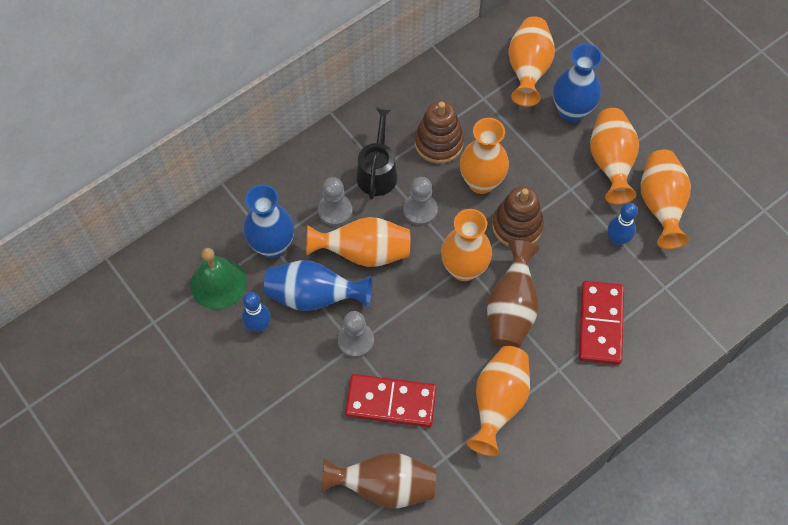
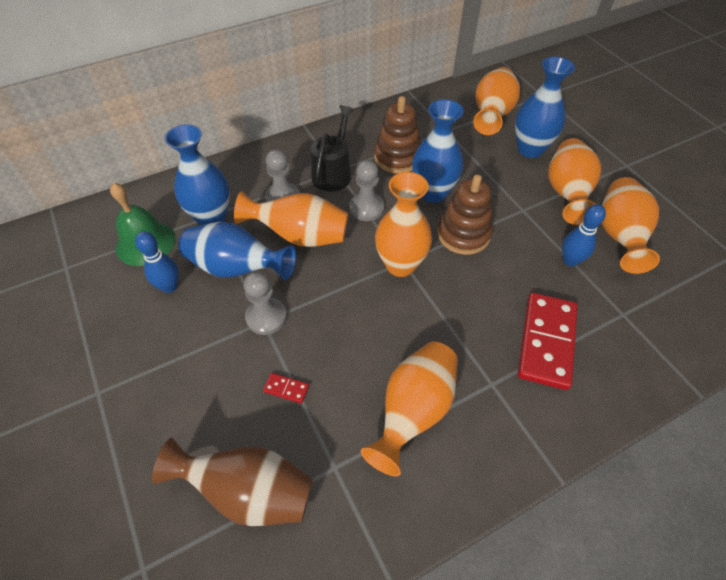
camera: 10 degrees right, 10 degrees down
red domino [345,374,437,427] -> red domino [263,373,309,404], size x0.40
orange vase [460,118,509,194] -> blue vase [412,99,464,203]
brown vase [487,240,539,348] -> none

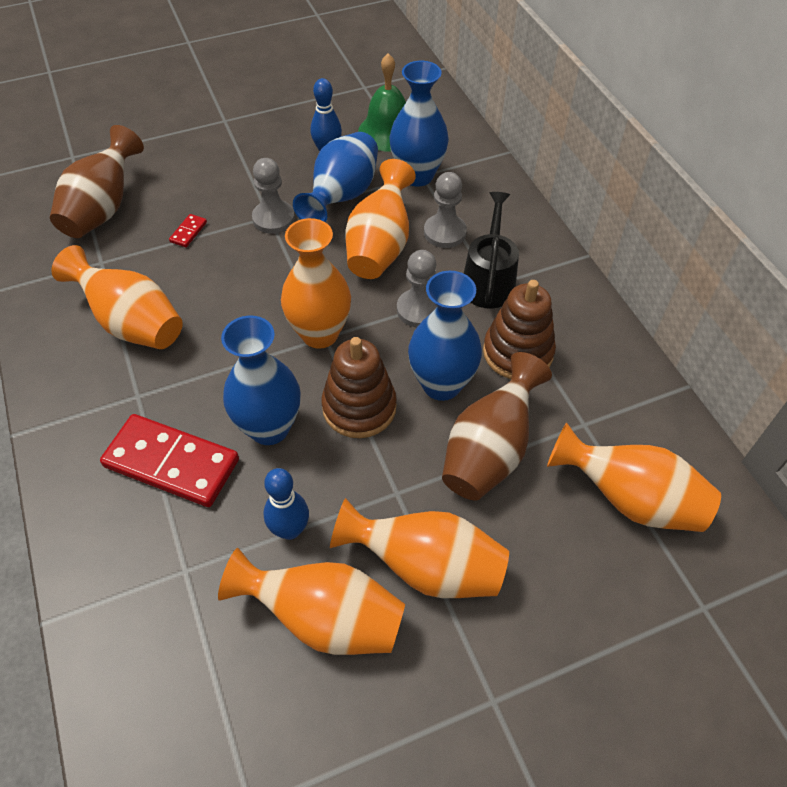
camera: 95 degrees right, 0 degrees up
black watering can [311,105,354,191] -> black watering can turned 105 degrees counterclockwise [464,192,519,308]
blue vase [515,56,575,158] -> blue vase moved to [221,316,301,445]
none -> brown vase [442,352,552,501]

